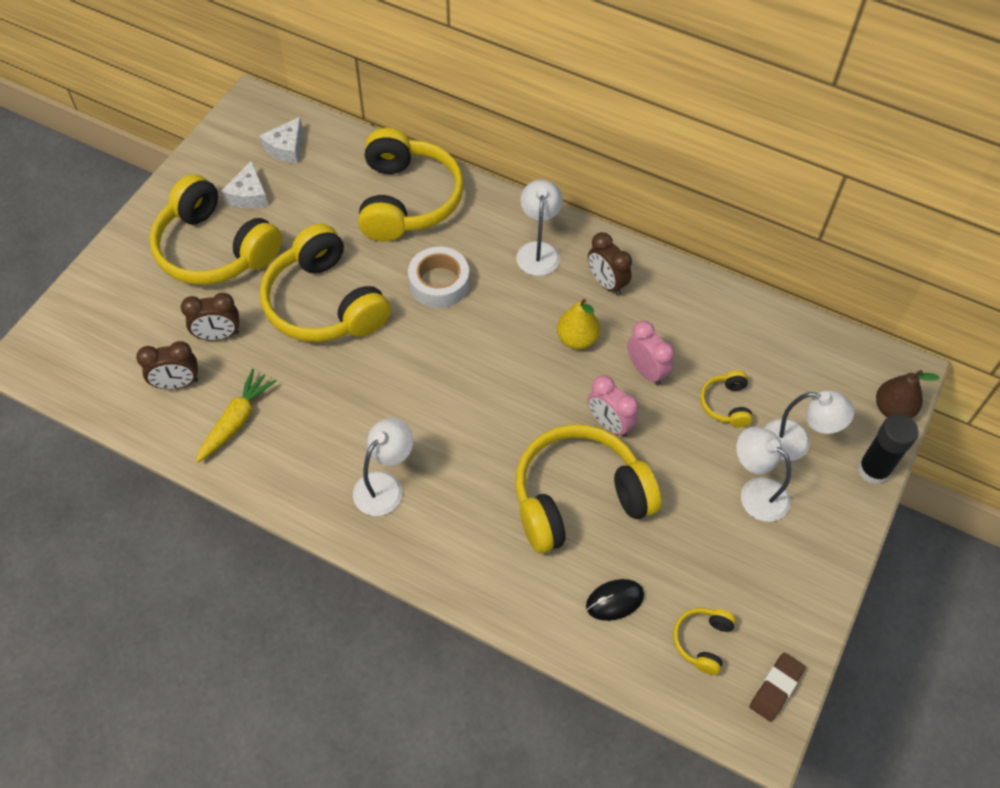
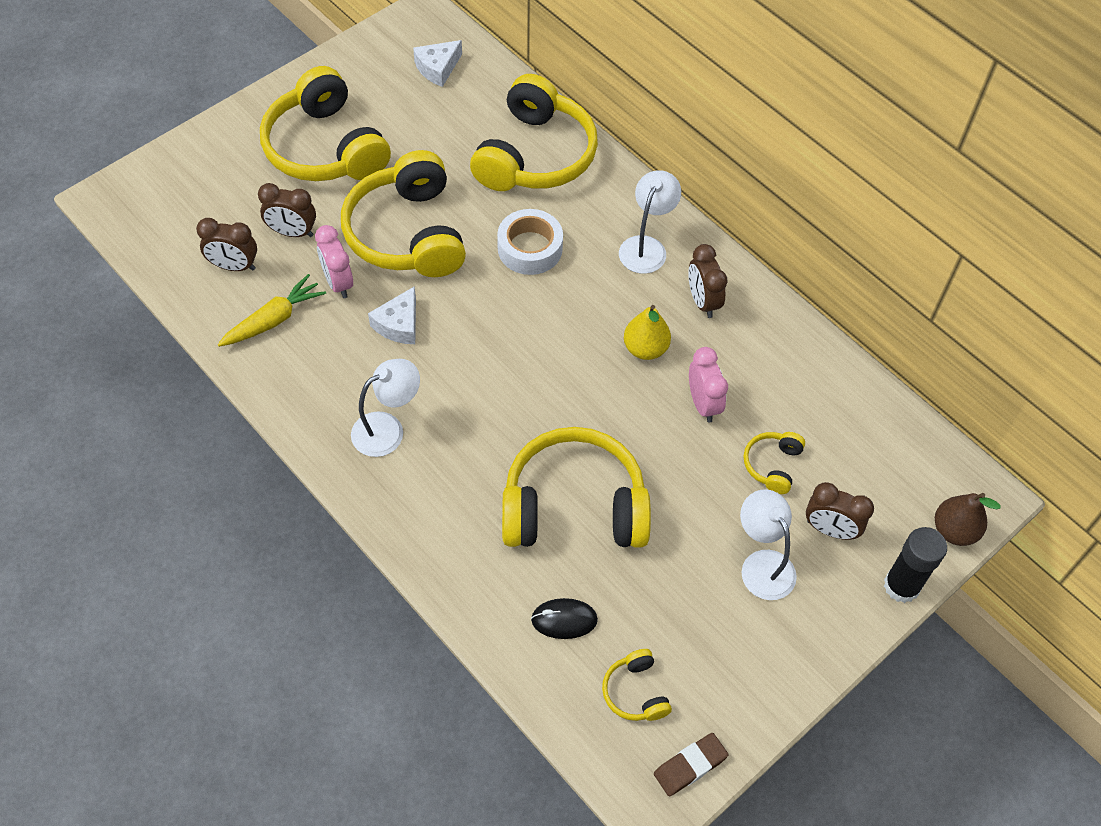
camera: 20 degrees right, 0 degrees up
white cheese [222,160,268,209] -> white cheese moved to [368,286,416,344]
pink clock [588,375,639,437] -> pink clock moved to [315,225,353,298]
yellow headphones [673,608,736,675] -> yellow headphones turned 60 degrees counterclockwise [602,649,672,721]
white lamp [765,390,854,461] -> brown clock [806,482,874,540]

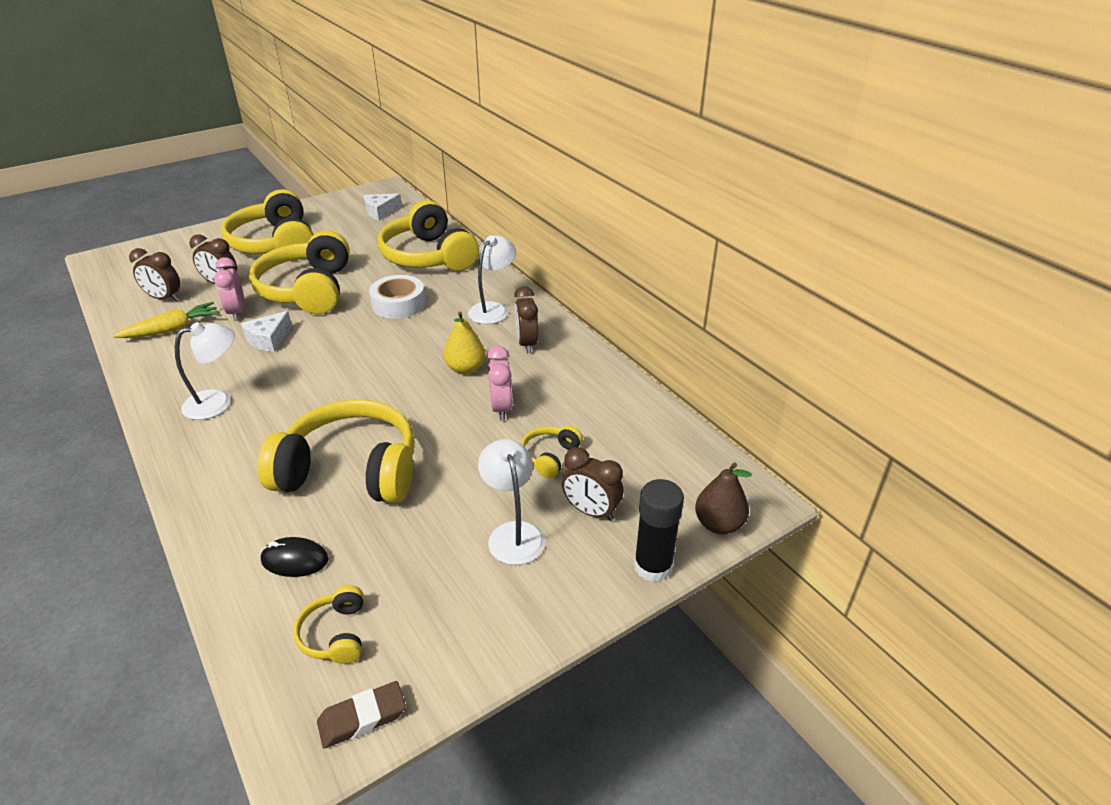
camera: 10 degrees right, 20 degrees down
yellow headphones [470,74,598,191] -> yellow headphones turned 120 degrees clockwise [378,200,479,271]

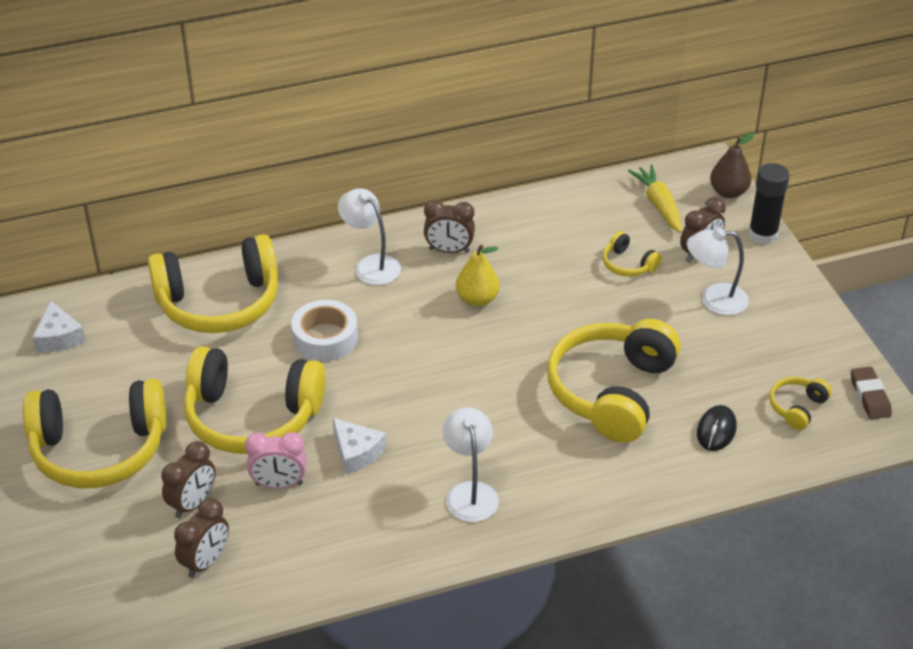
camera: 75 degrees left, 5 degrees up
yellow carrot [113,302,220,338] -> yellow carrot moved to [628,165,682,233]
yellow headphones [293,585,364,664] -> yellow headphones turned 120 degrees clockwise [769,377,832,430]
pink clock [487,346,513,421] -> none

